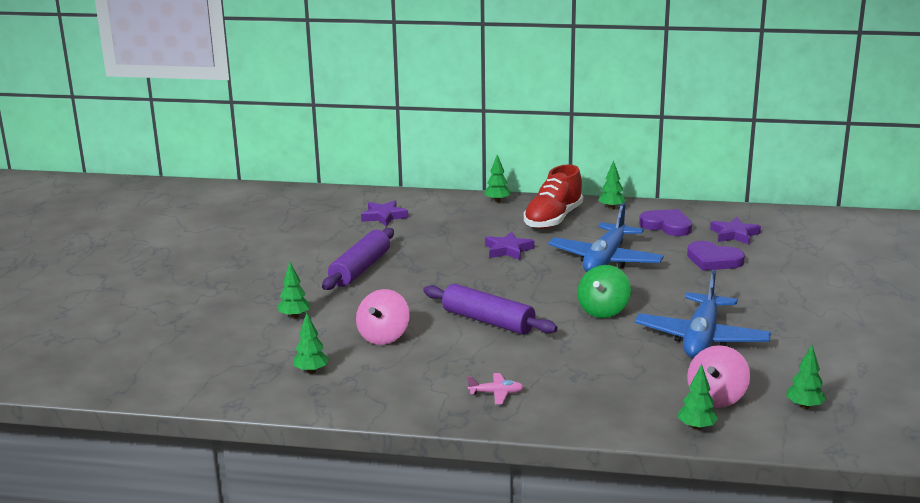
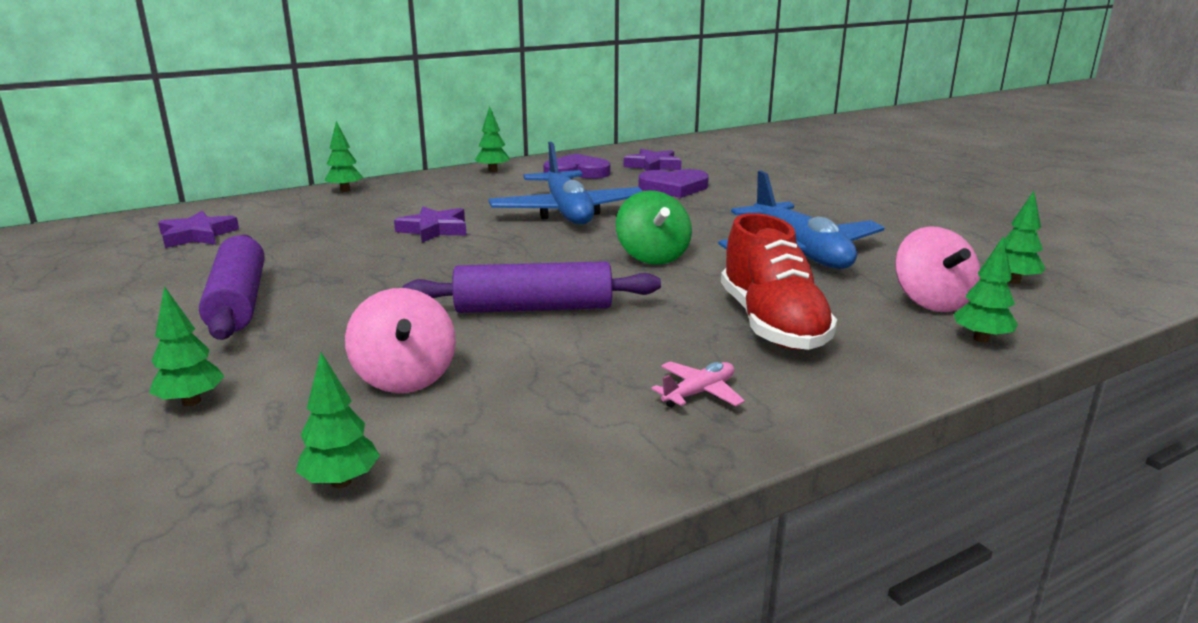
camera: 40 degrees left, 0 degrees up
red shoe [524,164,583,229] -> red shoe moved to [721,213,837,350]

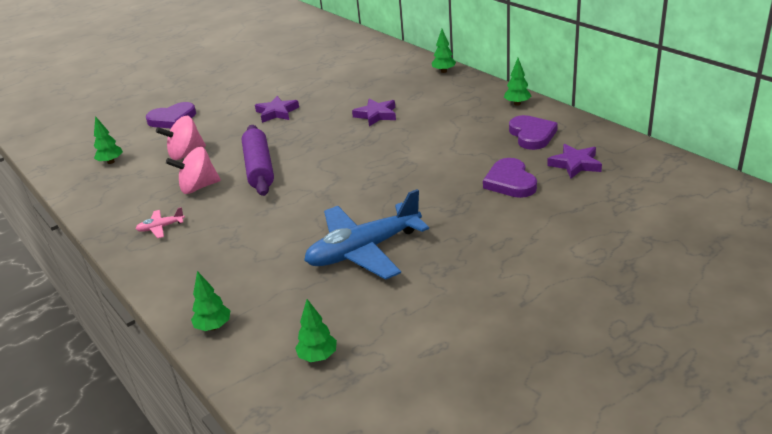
camera: 85 degrees right, 10 degrees up
green tree [149,286,225,406] -> purple heart [146,102,196,128]
purple star [158,211,239,248] -> purple star moved to [255,96,299,123]
purple rolling pin [199,234,264,340] -> none
blue plane [489,142,642,225] -> none
green spinning top [616,191,692,265] -> none
pink plane [651,361,745,408] -> pink plane turned 120 degrees clockwise [136,207,185,238]
red shoe [721,213,837,350] -> none
pink spinning top [895,226,980,312] -> pink spinning top moved to [166,147,221,194]

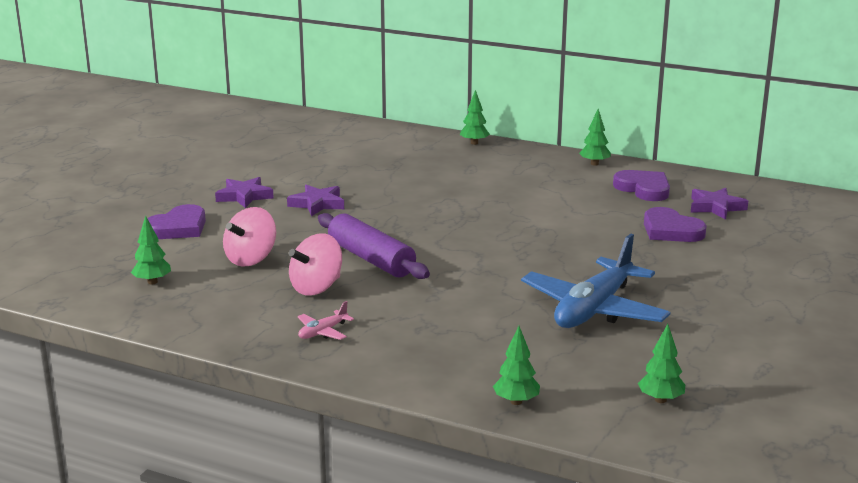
camera: 30 degrees left, 10 degrees down
purple star [352,99,396,127] -> purple star moved to [215,177,274,208]

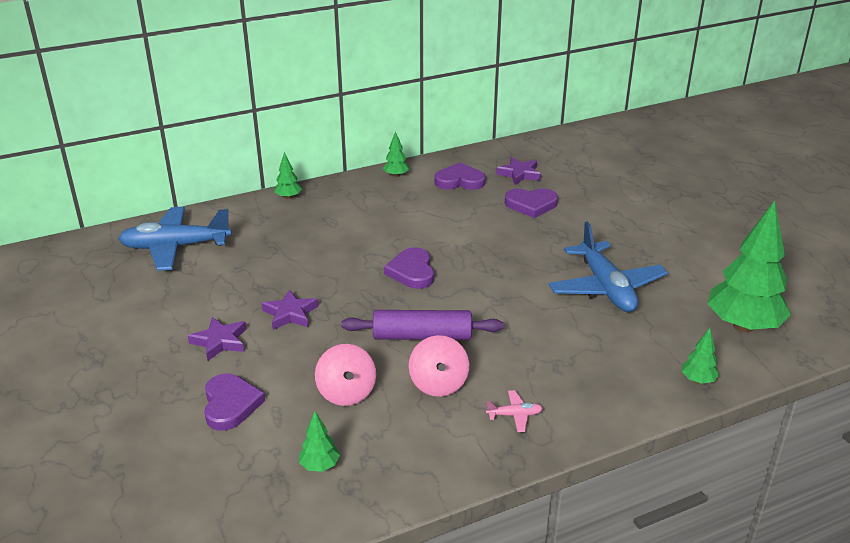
camera: 50 degrees left, 10 degrees up
pink plane [298,301,354,340] -> pink plane turned 90 degrees counterclockwise [486,390,543,432]
green tree [638,324,685,403] -> green tree [707,200,791,333], size x2.32
none -> blue plane [118,207,232,271]
none -> purple heart [384,247,434,289]

